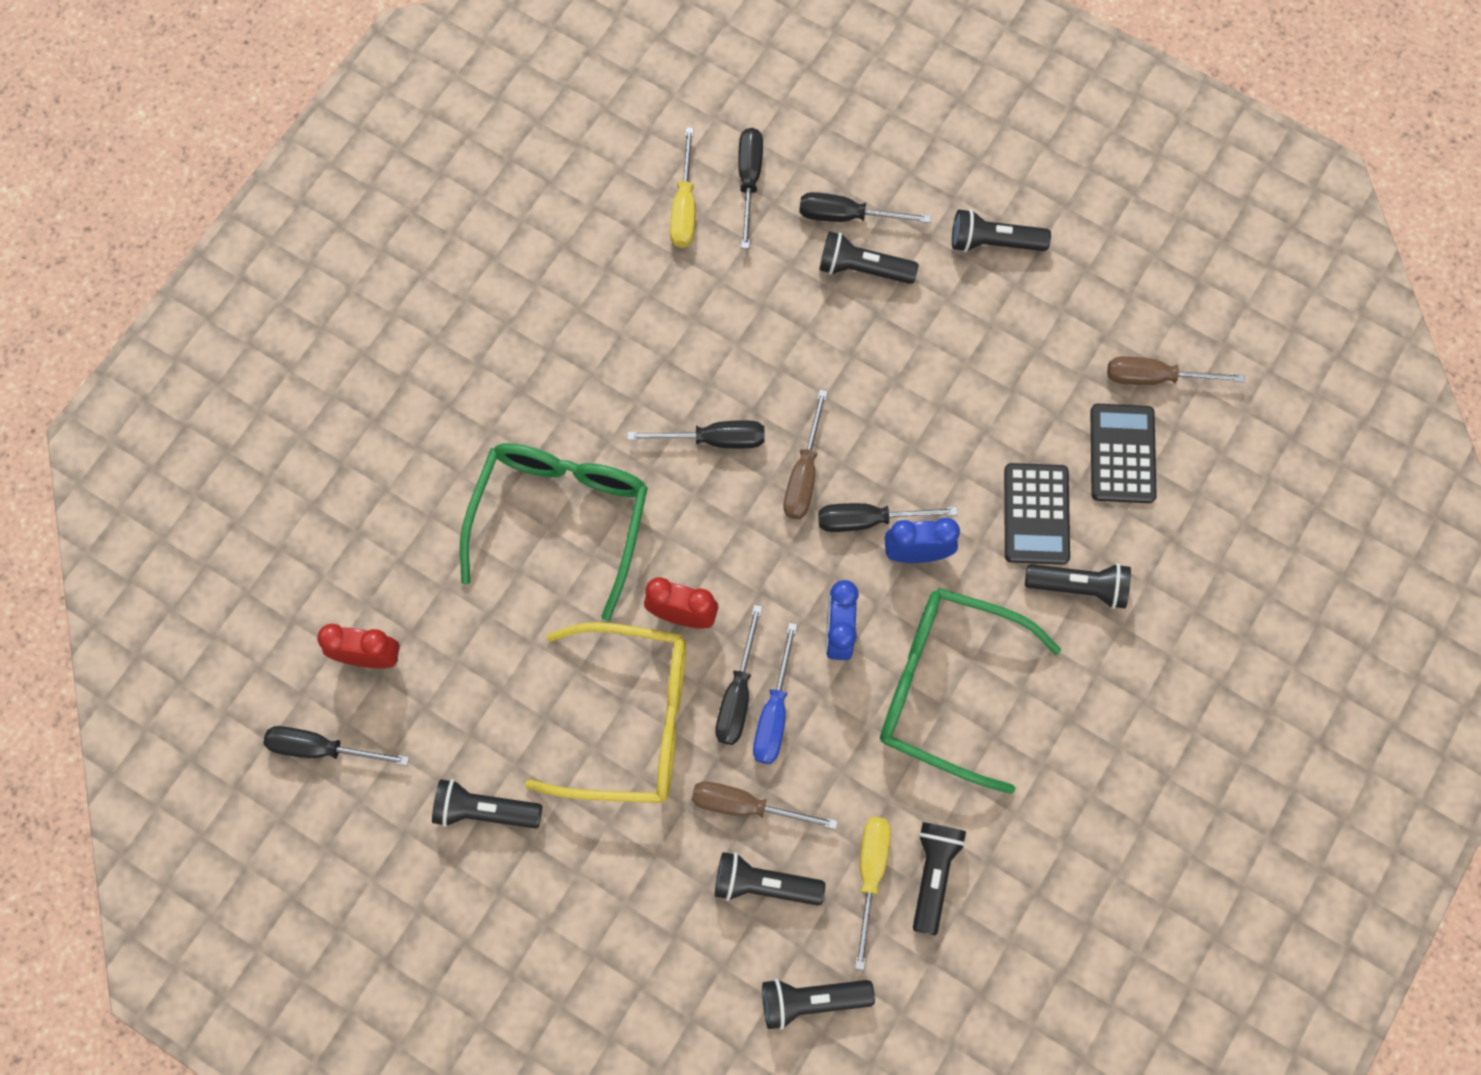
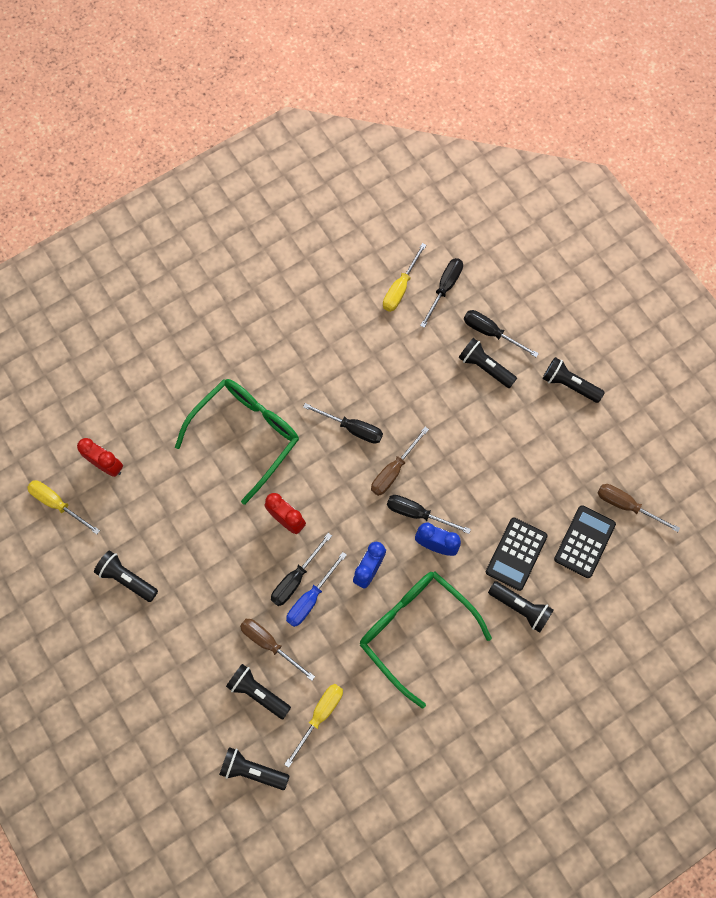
camera: 25 degrees right, 0 degrees up
black screwdriver [264,726,409,766] -> yellow screwdriver [27,480,100,534]
yellow glasses [525,622,686,803] -> none
black flashlight [913,822,966,936] -> none

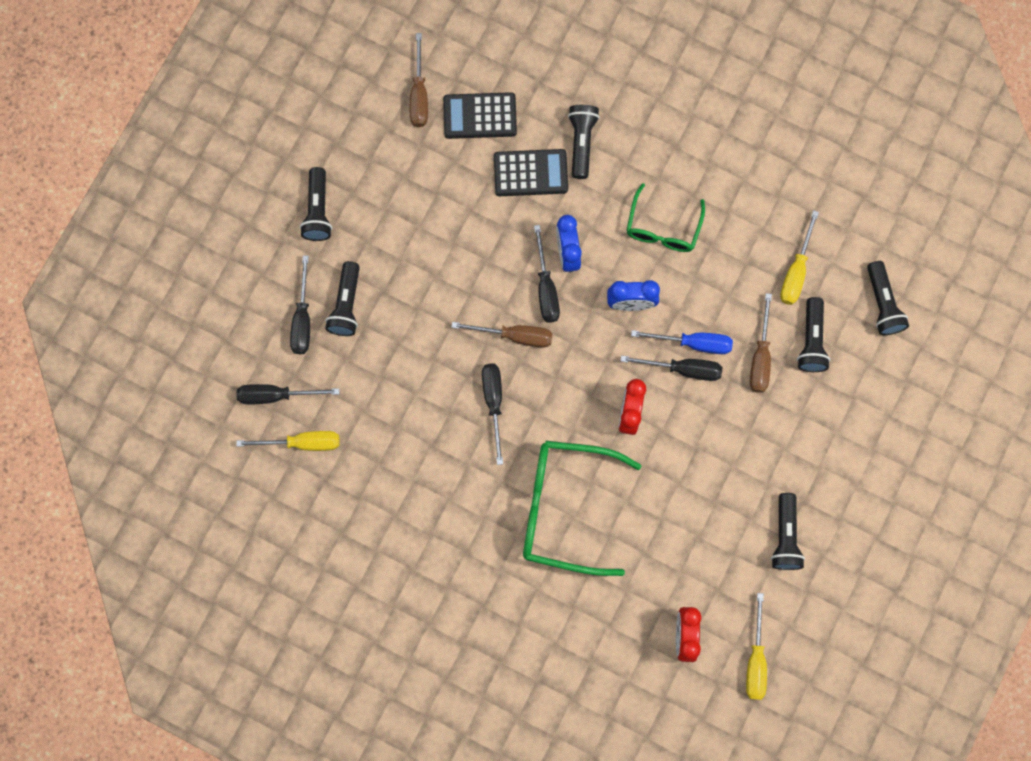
camera: 120 degrees left, 5 degrees up
yellow screwdriver [284,684,343,768] -> yellow screwdriver turned 75 degrees counterclockwise [780,210,819,305]
green glasses [360,571,492,708] -> green glasses [627,183,705,252], size x0.60

